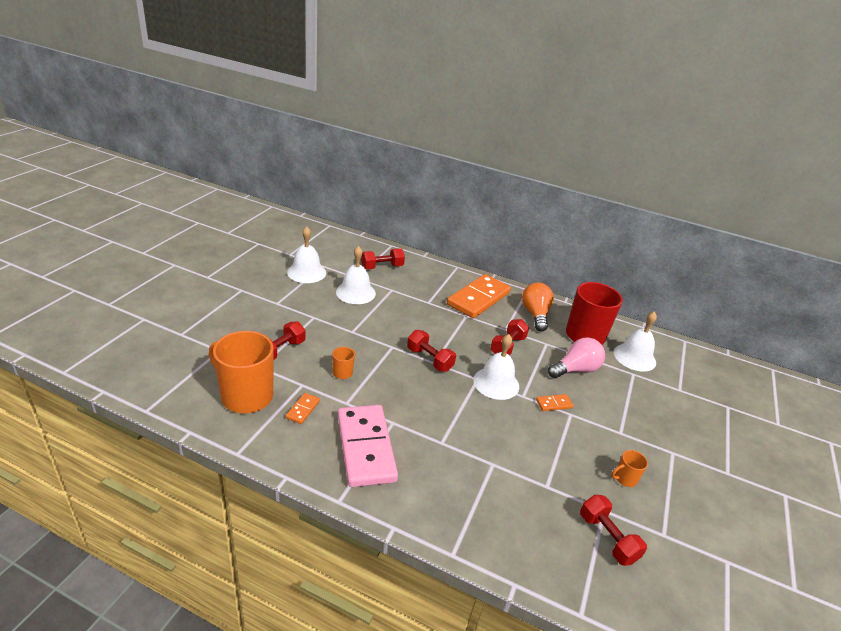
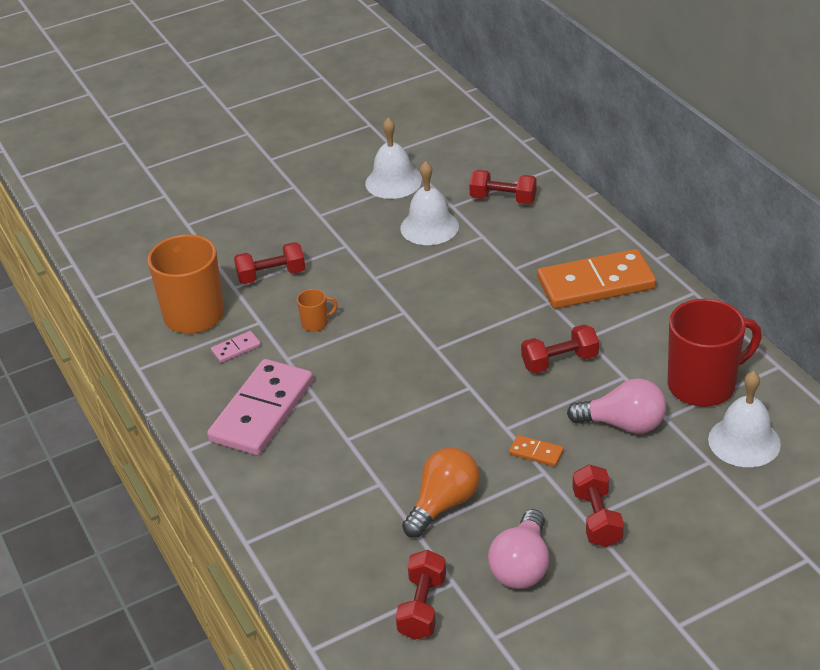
camera: 45 degrees right, 5 degrees up
orange domino [286,393,320,424] -> pink domino [211,331,261,363]
red dumbbell [407,330,456,372] -> red dumbbell moved to [572,464,624,547]
white bell [473,334,519,400] -> none
orange light bulb [522,283,554,332] -> orange light bulb moved to [402,448,479,538]
orange mug [612,450,648,487] -> pink light bulb [488,509,549,589]

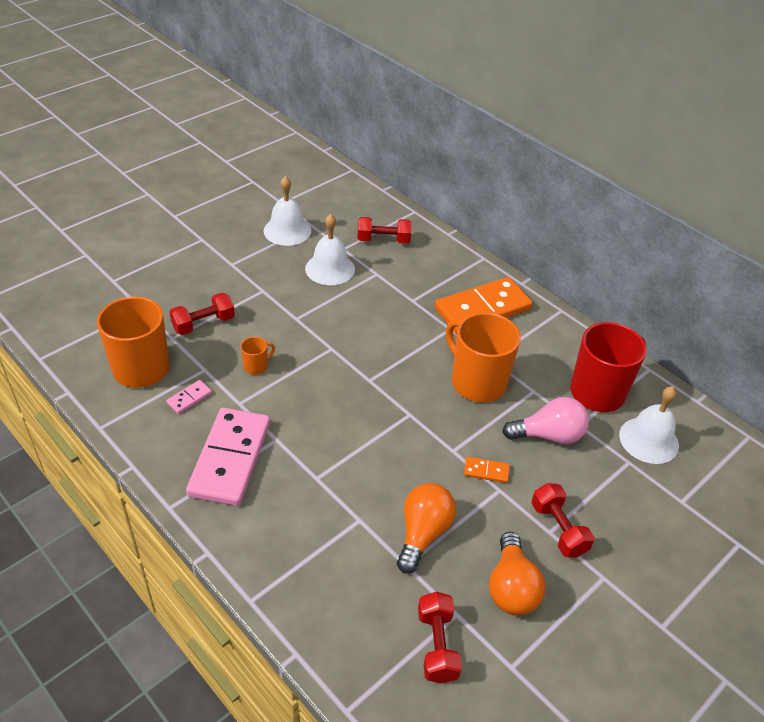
camera: 20 degrees left, 5 degrees up
pink light bulb [488,509,549,589] -> orange light bulb [489,532,546,615]
red dumbbell [521,324,599,373] -> orange mug [446,312,521,403]

